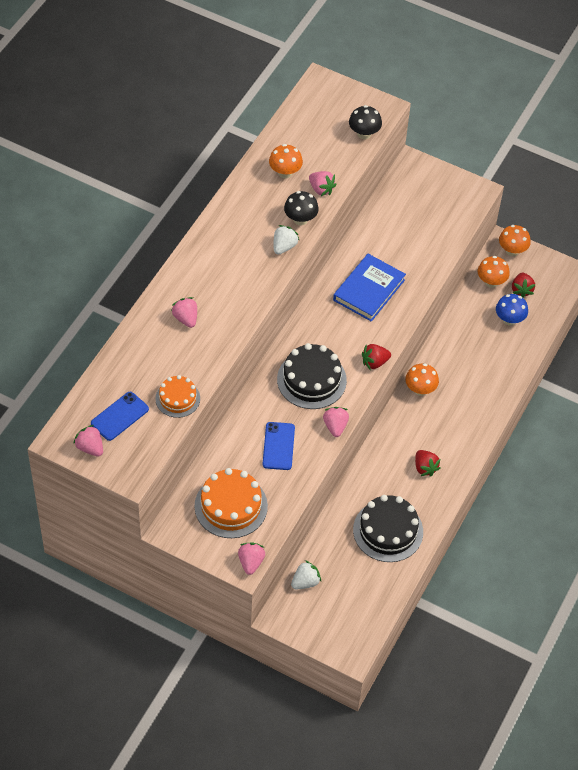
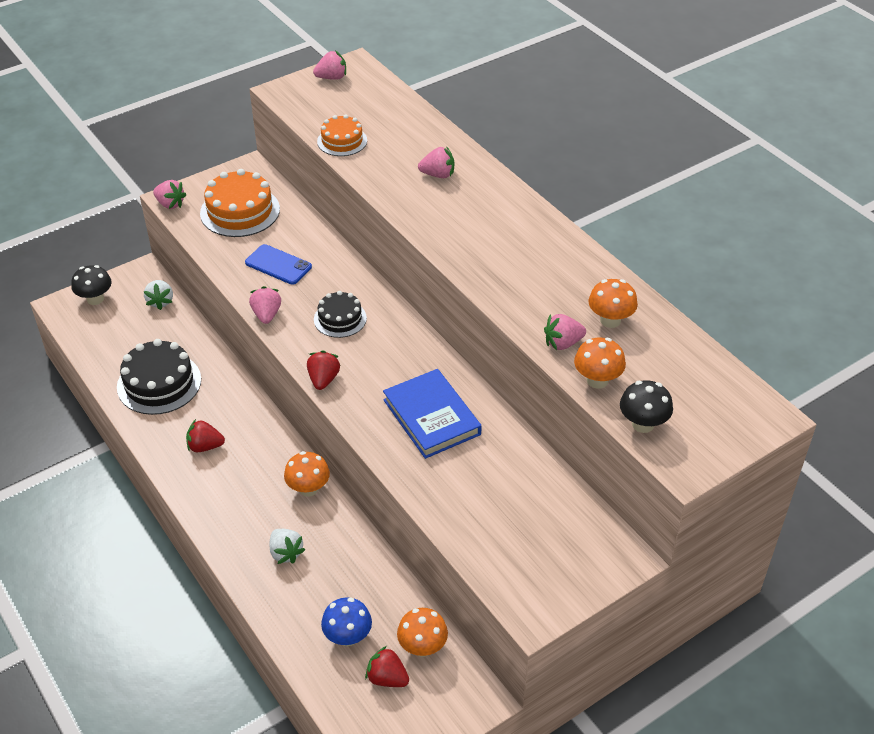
camera: 120 degrees right, 10 degrees down
blue phone [91,392,149,441] -> none
white strawberry [274,225,300,255] -> white strawberry moved to [269,529,305,564]
black cake [277,343,347,409] -> black cake [314,291,367,338], size x0.61
black mushroom [284,191,319,225] -> black mushroom moved to [71,265,112,305]
pink strawberry [323,407,349,437] -> pink strawberry turned 120 degrees counterclockwise [249,286,281,324]
orange mushroom [499,225,531,256] -> orange mushroom moved to [574,337,626,389]

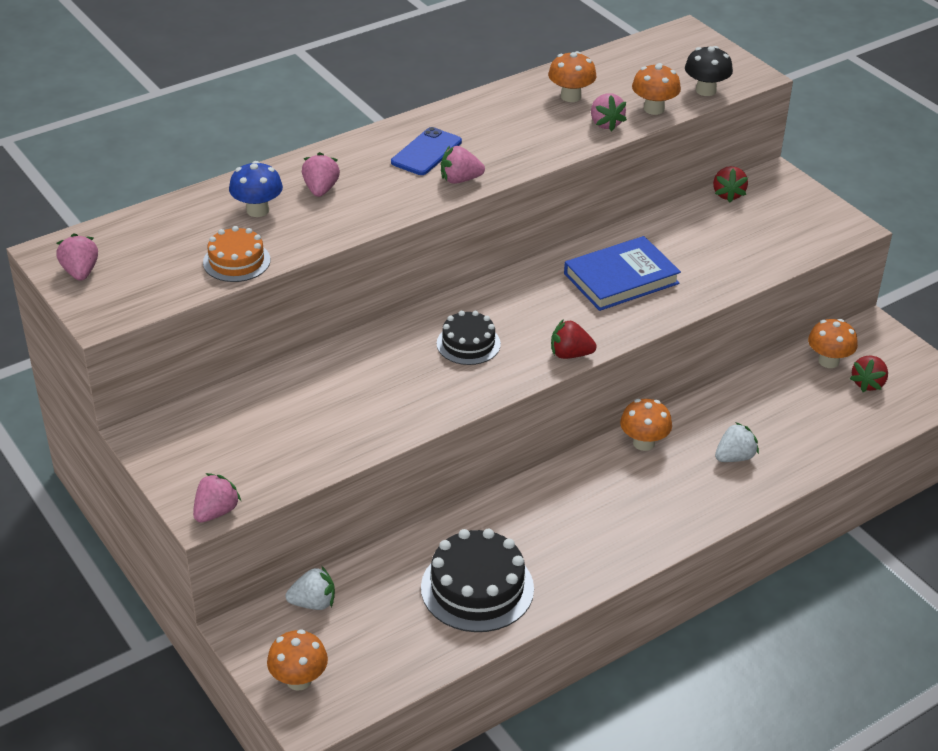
camera: 90 degrees left, 5 degrees down
black mushroom [71,265,112,305] -> orange mushroom [267,629,328,691]
red strawberry [186,419,225,452] -> red strawberry moved to [713,166,748,203]
orange cake [200,169,280,237] -> none
blue phone [245,244,312,285] -> blue phone moved to [391,127,462,175]
pink strawberry [249,286,281,324] -> pink strawberry moved to [441,146,485,184]
blue mushroom [321,597,372,646] -> blue mushroom moved to [229,161,283,217]

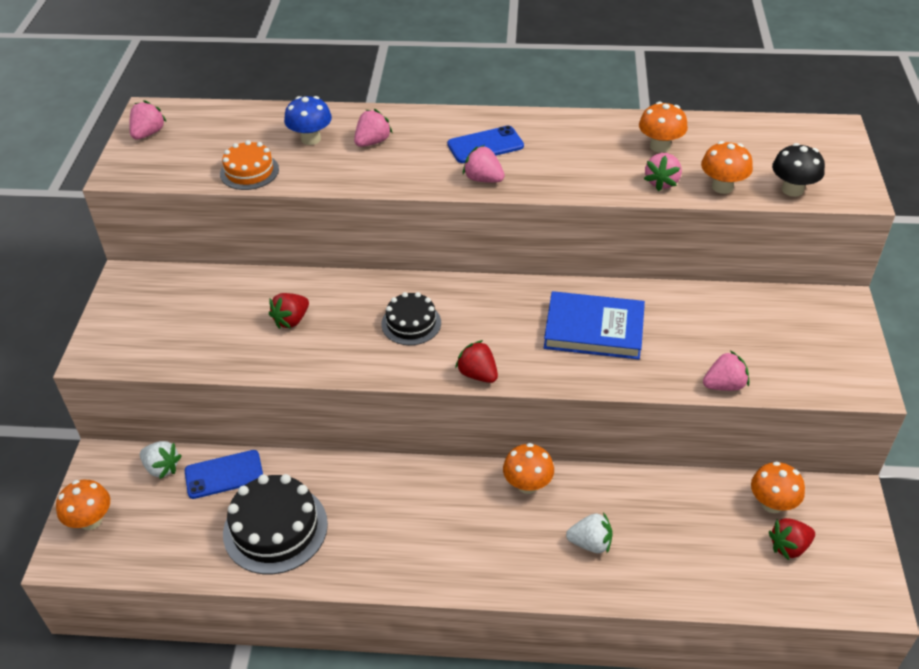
camera: 40 degrees right, 5 degrees up
pink strawberry [193,473,241,523] -> pink strawberry moved to [703,350,749,391]
red strawberry [713,166,748,203] -> red strawberry moved to [269,293,309,329]
none -> blue phone [185,450,263,499]

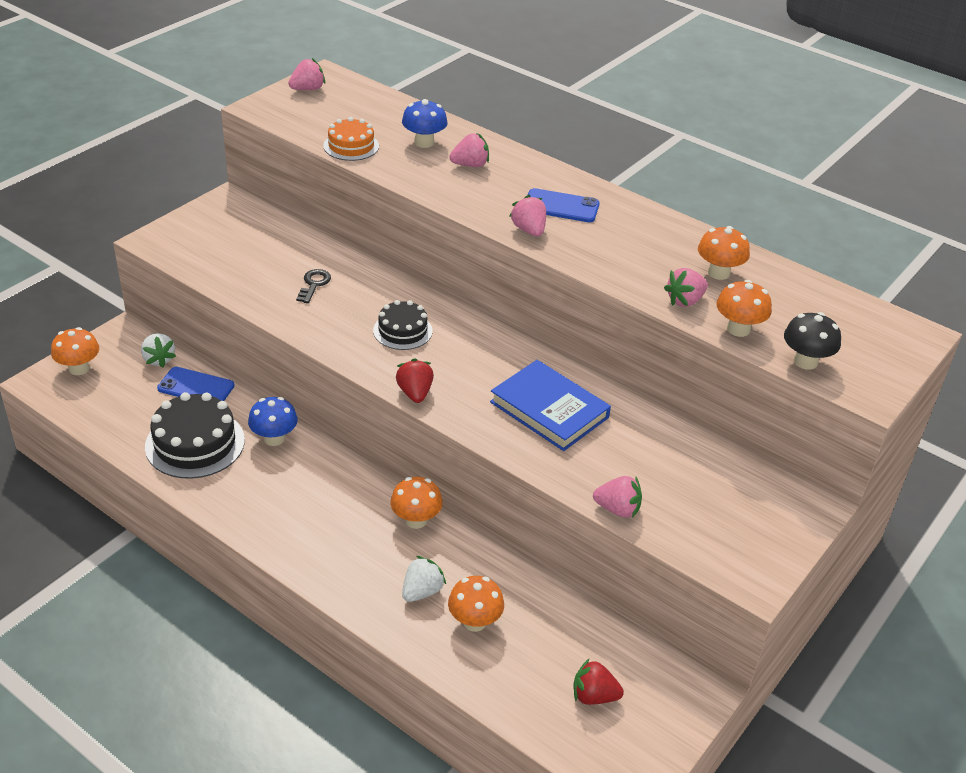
camera: 30 degrees right, 5 degrees down
red strawberry [269,293,309,329] -> black key [296,269,331,303]
white strawberry [566,512,613,553] -> white strawberry turned 90 degrees counterclockwise [402,556,446,602]
orange mushroom [751,462,805,513] -> orange mushroom moved to [448,576,504,632]
none -> blue mushroom [248,397,298,446]

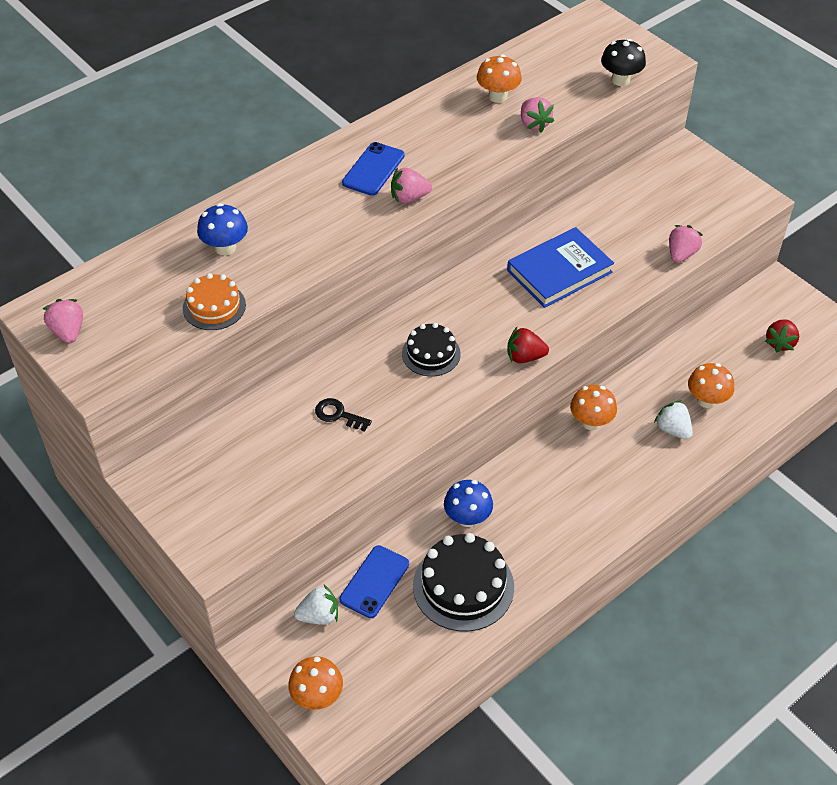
camera: 75 degrees left, 10 degrees up
pink strawberry [449,133,489,167] -> none
orange mushroom [716,280,772,337] -> none

